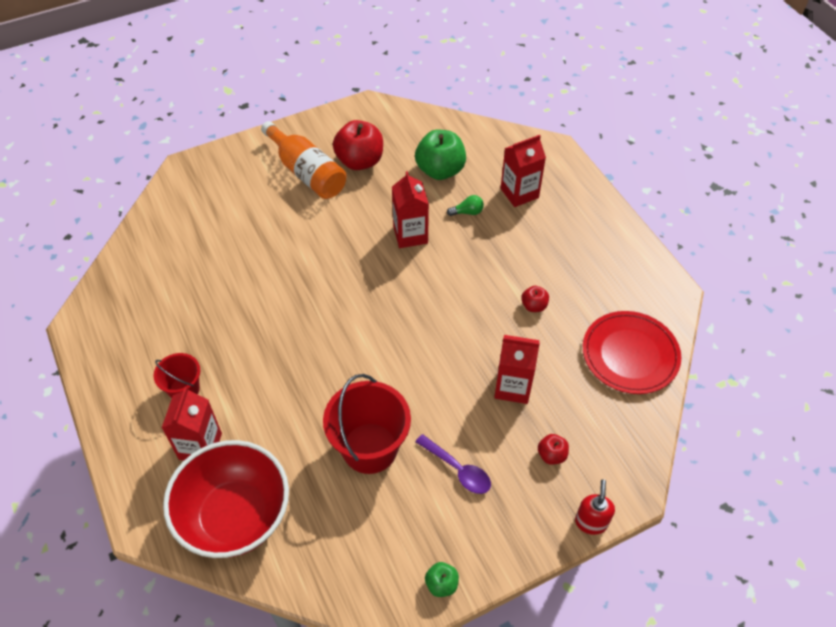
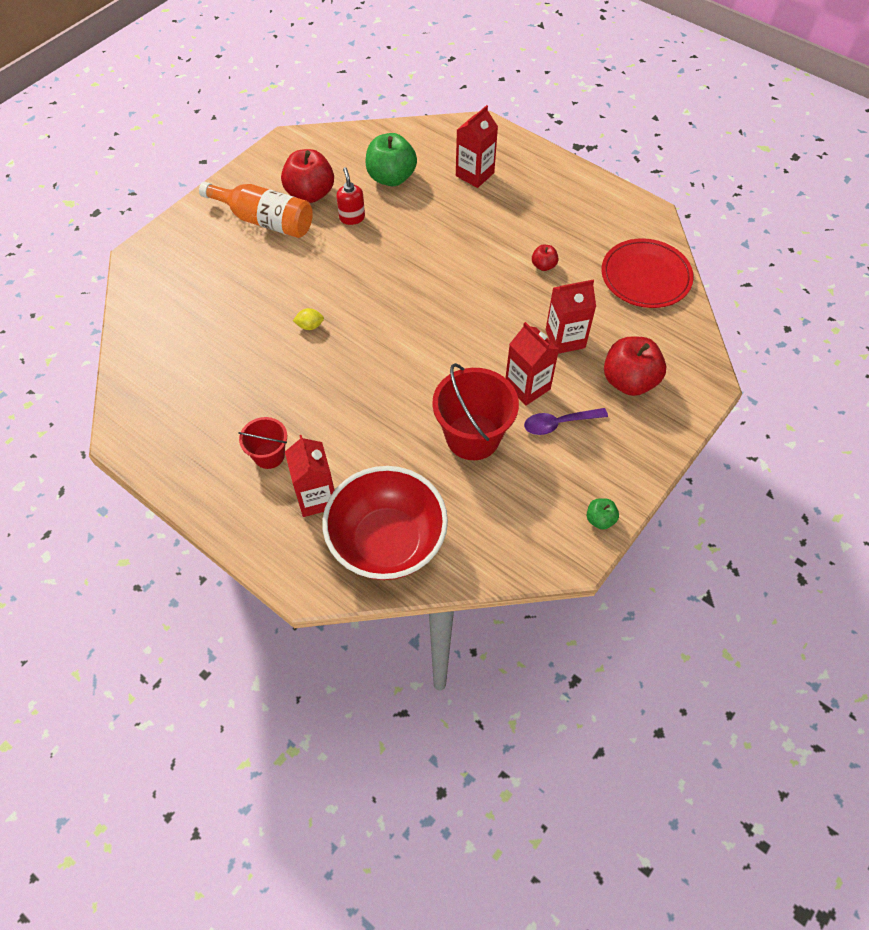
camera: 25 degrees left, 5 degrees up
red carton [392,171,429,248] -> red carton moved to [505,322,559,406]
purple spoon [416,434,491,494] -> purple spoon turned 150 degrees clockwise [524,408,608,435]
green light bulb [447,195,484,216] -> none
red apple [538,434,569,465] -> red apple [604,336,666,396], size x2.06
red soap dispenser [575,479,615,535] -> red soap dispenser moved to [336,167,365,225]
none -> yellow lemon [293,308,324,330]

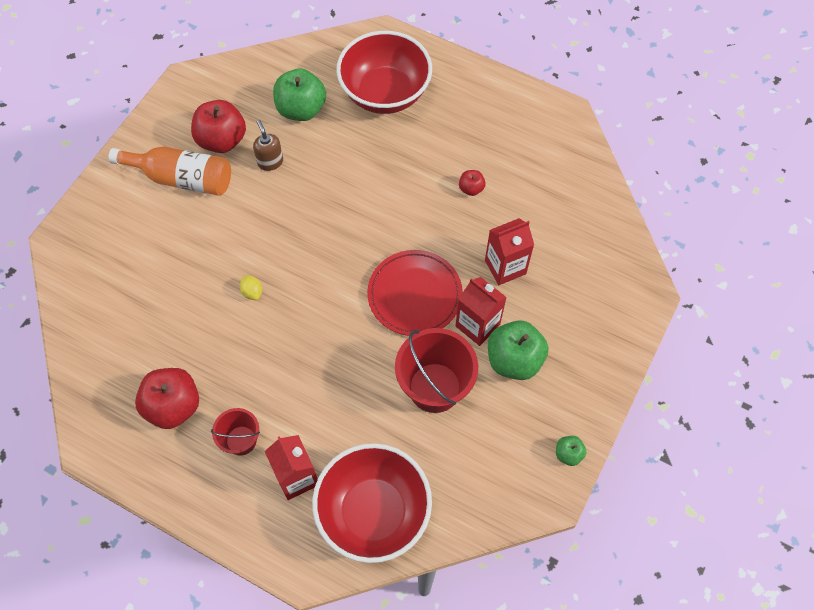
camera: 10 degrees left, 5 degrees up
yellow lemon [293,308,324,330] -> yellow lemon turned 75 degrees clockwise [240,275,262,300]
red soap dispenser [336,167,365,225] -> brown soap dispenser [253,120,283,171]
red carton [456,105,498,188] -> red bowl [336,31,432,114]
purple spoon [524,408,608,435] -> green apple [488,320,548,380]
red plate [601,238,694,308] -> red plate moved to [367,250,463,336]
red apple [604,336,666,396] -> red apple moved to [135,368,199,429]

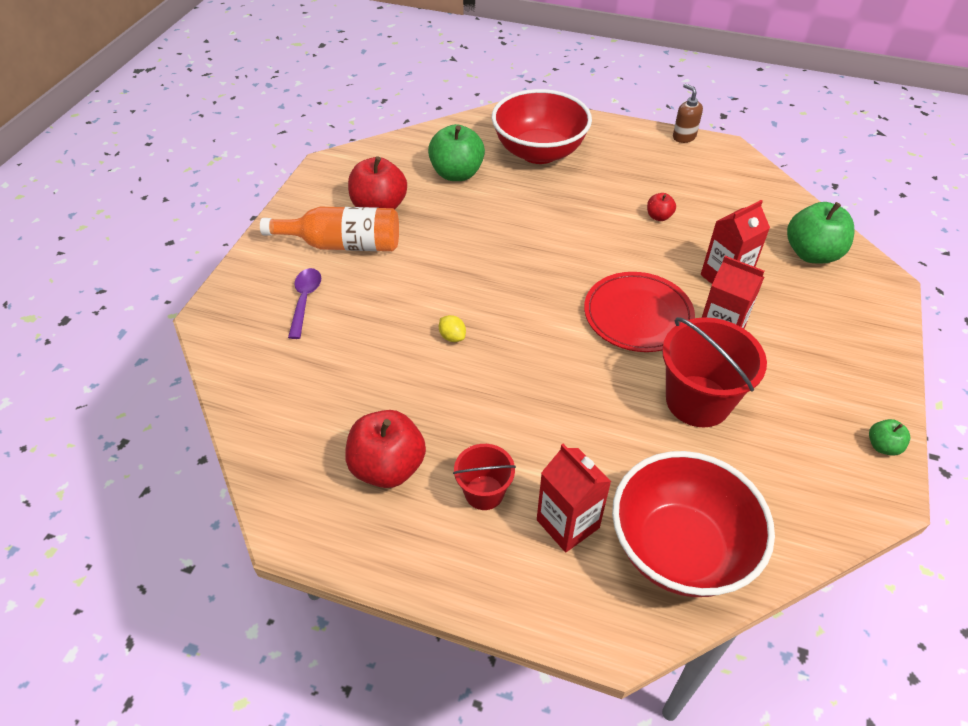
camera: 10 degrees left, 15 degrees down
brown soap dispenser [253,120,283,171] -> brown soap dispenser moved to [673,84,703,143]
green apple [488,320,548,380] -> green apple moved to [787,202,855,264]
none -> purple spoon [288,268,321,339]

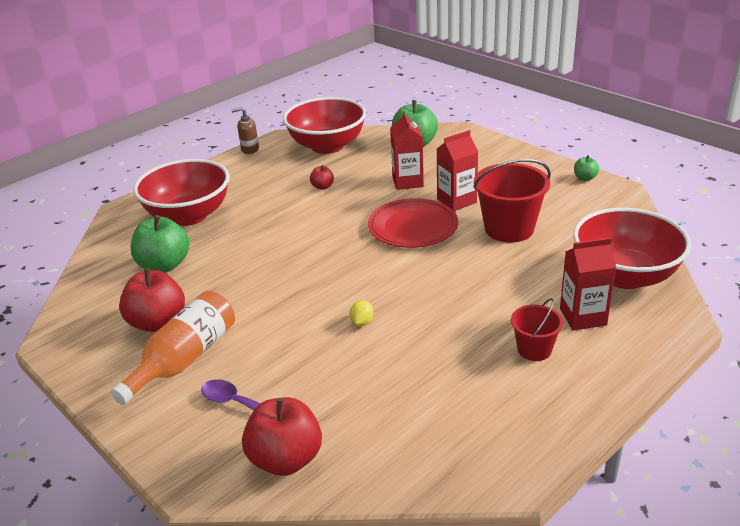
camera: 60 degrees left, 15 degrees down
red apple [345,410,426,488] -> red apple moved to [242,397,322,476]
yellow lemon [439,315,466,342] -> yellow lemon turned 60 degrees counterclockwise [350,300,374,326]
none -> red bowl [283,97,366,154]

